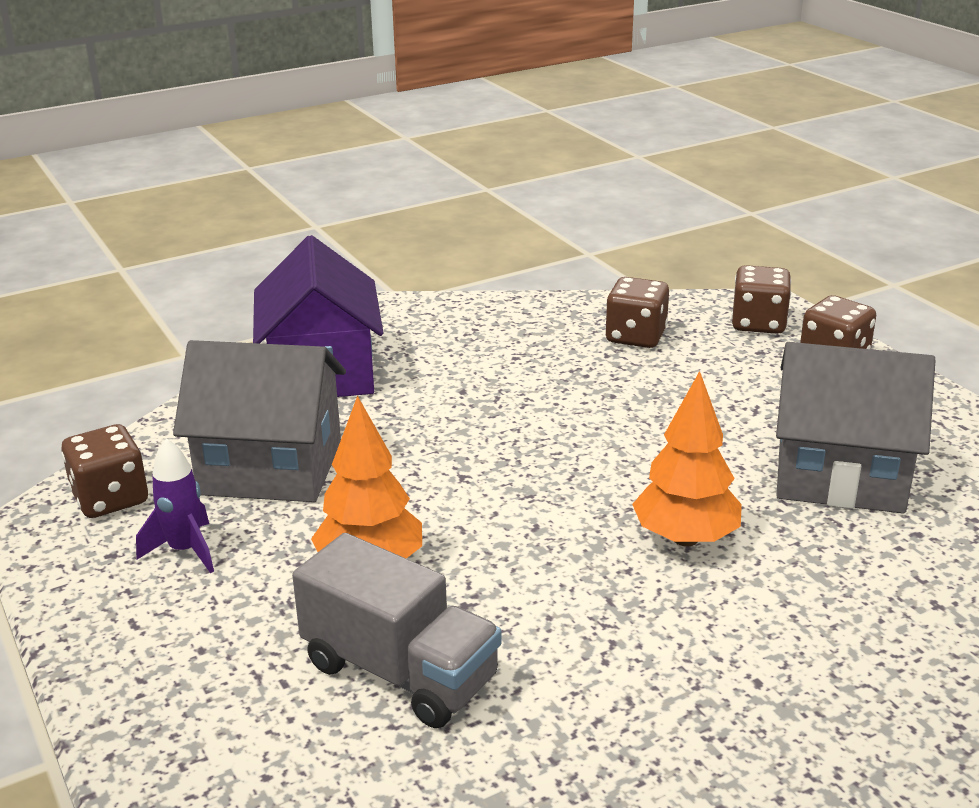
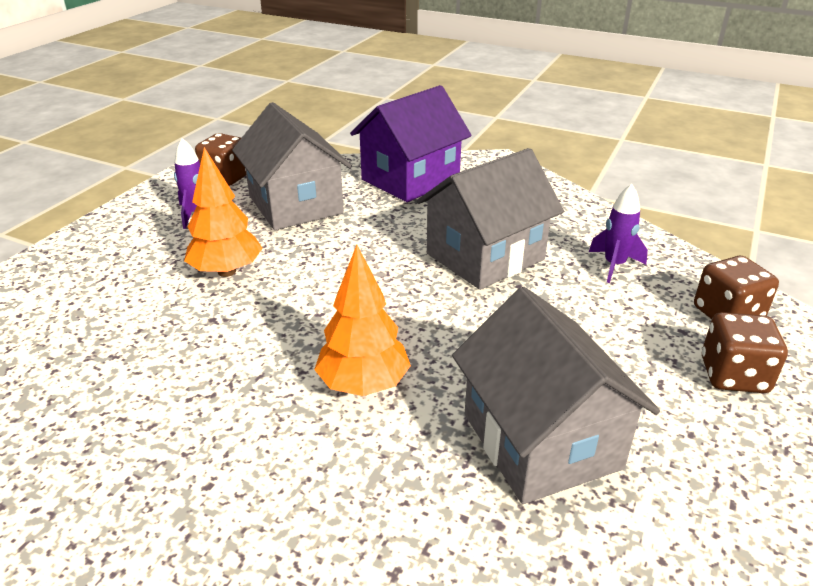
camera: 55 degrees right, 5 degrees up
grey truck [292,533,502,728] -> none
brown dice [605,277,669,348] -> purple rocket [589,184,648,283]
none -> grey house [417,148,564,290]

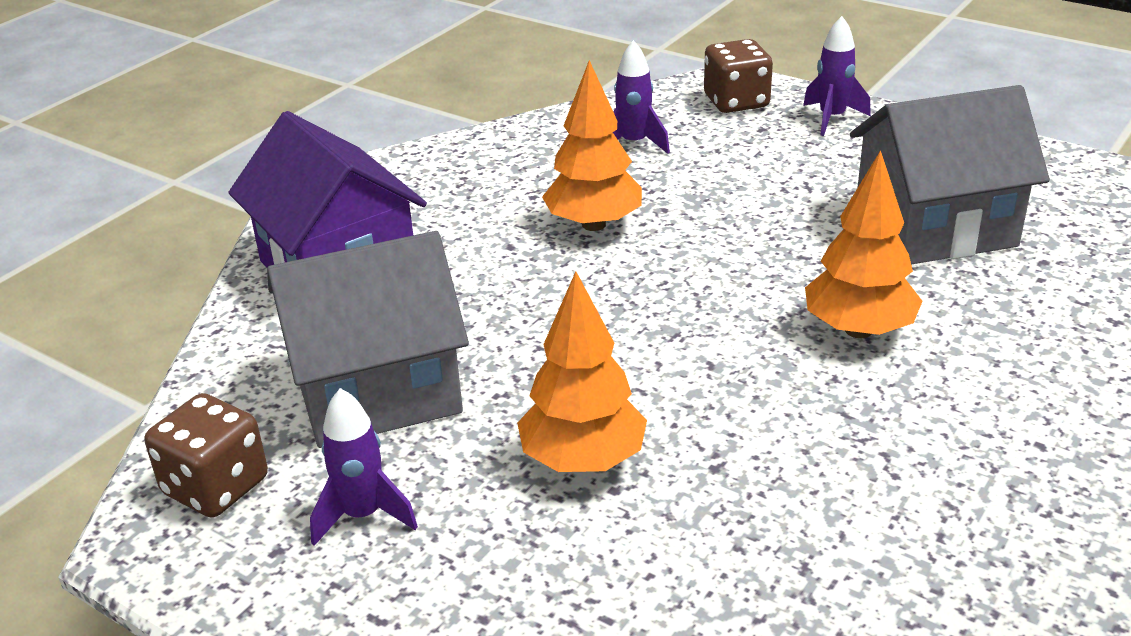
camera: 80 degrees left, 0 degrees up
grey house [417,148,564,290] -> orange tree [542,60,642,231]
brown dice [702,312,788,393] -> purple rocket [803,16,871,136]

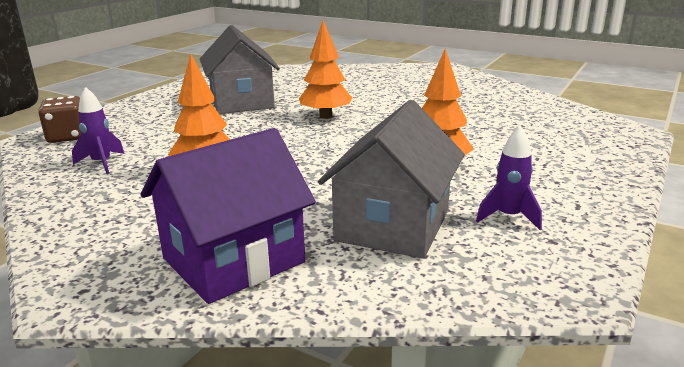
camera: 95 degrees left, 10 degrees down
brown dice [145,393,268,518] -> none
grey house [267,231,469,448] -> grey house turned 45 degrees clockwise [318,100,465,259]
purple rocket [803,16,871,136] -> none

